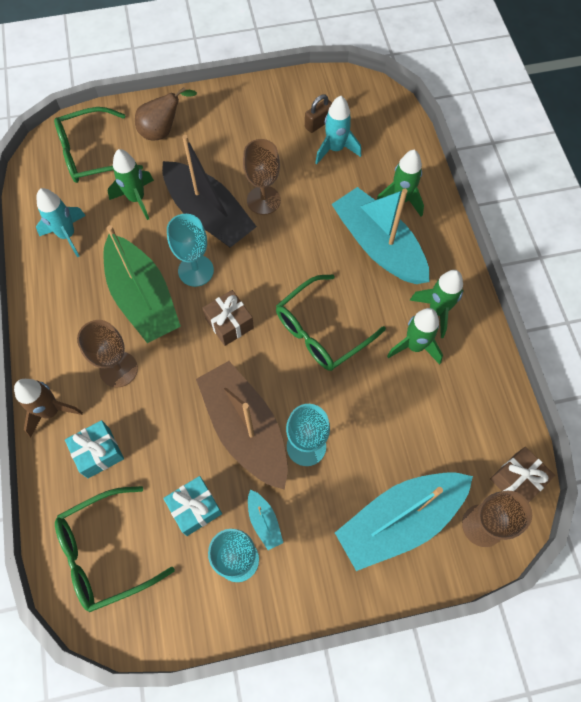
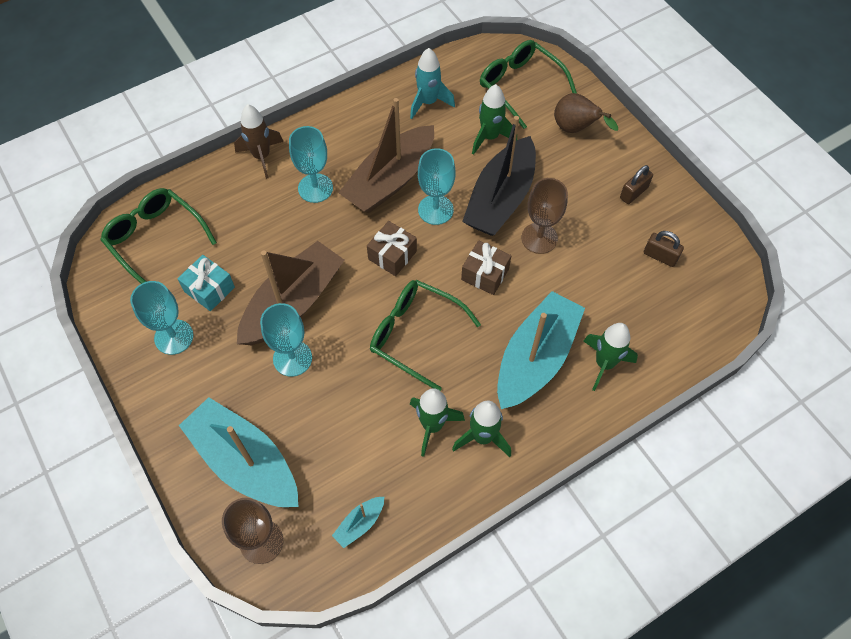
camera: 70 degrees right, 5 degrees down
turquoise gift [65,420,124,478] -> none
brown goblet [77,320,138,387] -> turquoise goblet [289,126,333,203]
green boat [103,225,181,343] -> brown boat [338,98,434,213]
turquoise boat [248,490,283,550] -> turquoise boat moved to [332,497,384,548]
turquoise rocket [315,96,361,164] -> none
brown gift [490,447,555,502] -> brown gift moved to [461,240,511,295]
none -> brown padlock [620,165,653,204]

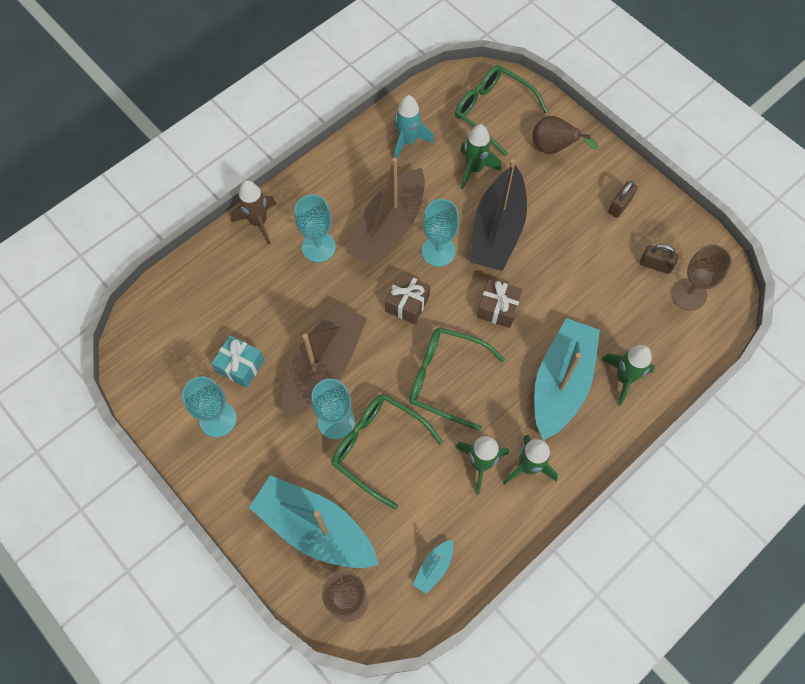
camera: 10 degrees left, 5 degrees up
green glasses [100,188,217,284] -> green glasses moved to [332,394,443,509]
brown goblet [522,178,568,254] -> brown goblet moved to [671,244,732,310]

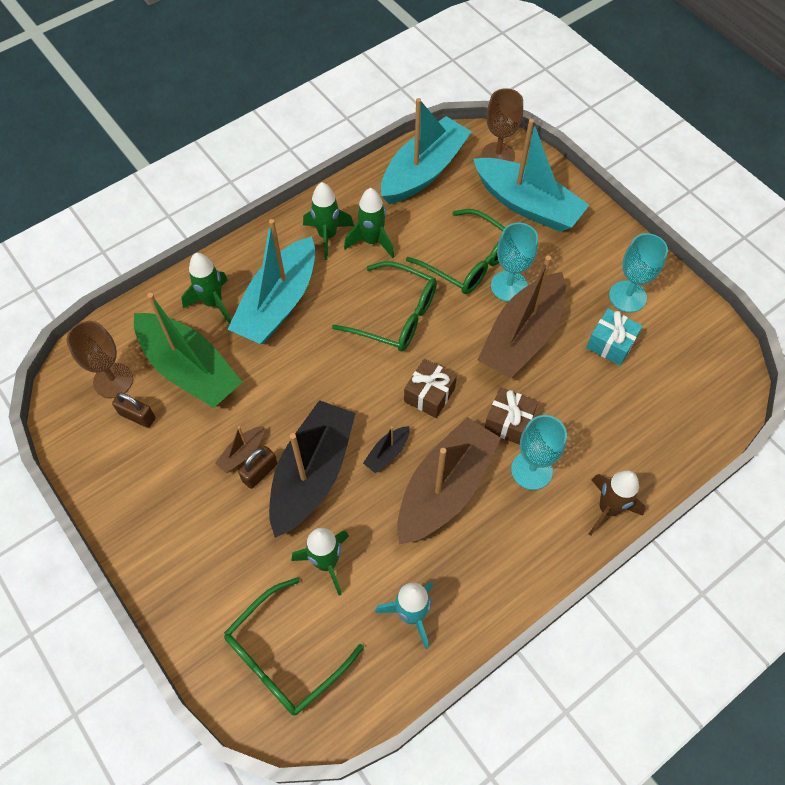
camera: 175 degrees left, 5 degrees down
turquoise boat [413,540,454,594] -> turquoise boat [381,98,472,204], size x2.40
turquoise goblet [422,199,459,267] -> black boat [363,426,410,473]
green glasses [455,65,548,156] -> green glasses turned 90 degrees clockwise [224,577,364,715]
brown gift [477,279,523,328] -> brown gift moved to [485,387,538,445]
brown pear [532,116,598,154] -> none
brown padlock [608,181,637,218] -> brown padlock moved to [238,446,277,489]
none -> green boat [134,293,242,408]
none -> brown boat [215,426,265,473]

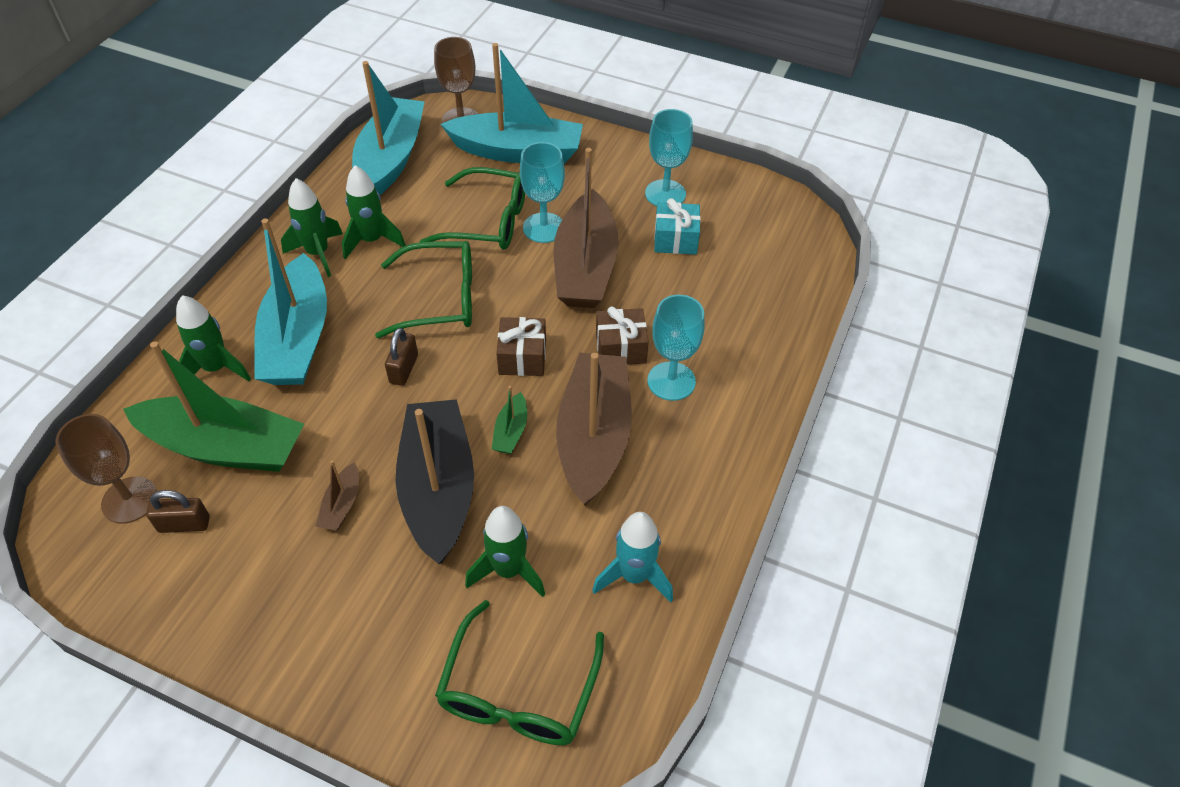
camera: 30 degrees left, 10 degrees down
brown padlock [238,446,277,489] -> brown padlock moved to [385,328,418,386]
black boat [363,426,410,473] -> green boat [492,386,527,454]
brown rocket [589,471,645,536] -> none

